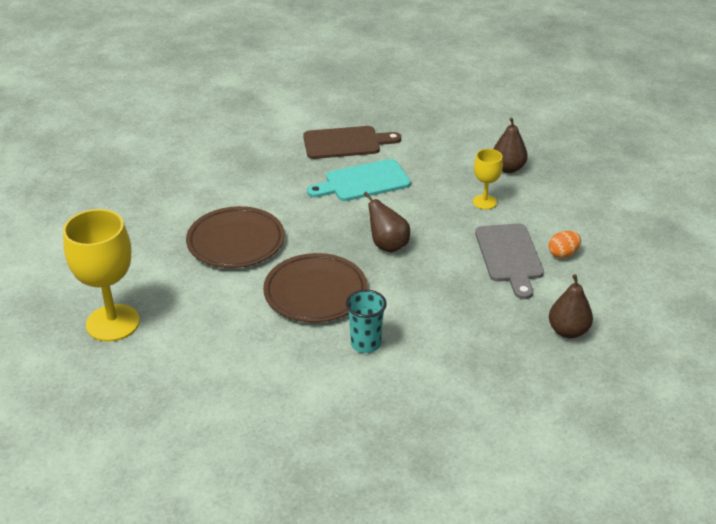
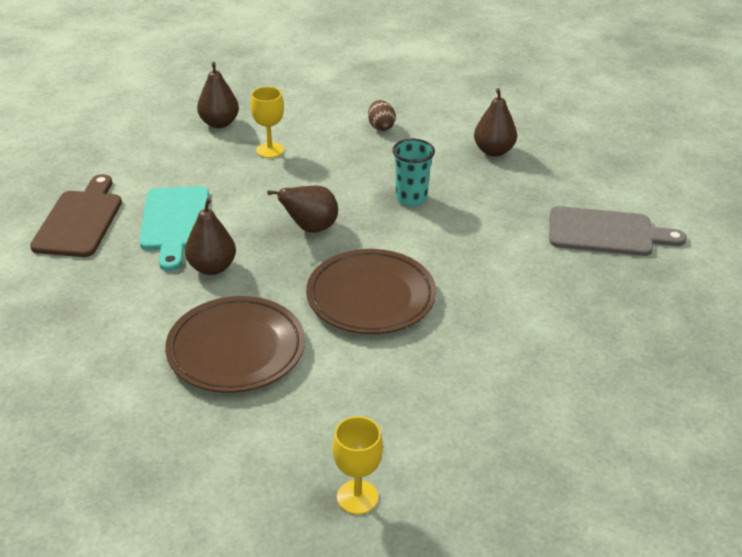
camera: 75 degrees left, 0 degrees up
yellow goblet [63,209,140,342] -> yellow goblet [332,416,383,515], size x0.53
turquoise cup [346,290,387,353] -> turquoise cup moved to [392,139,435,207]
grey cutting board [475,223,544,299] -> grey cutting board moved to [550,206,687,256]
orange egg [548,231,581,258] -> brown egg [368,100,396,131]
none -> brown pear [185,198,236,275]

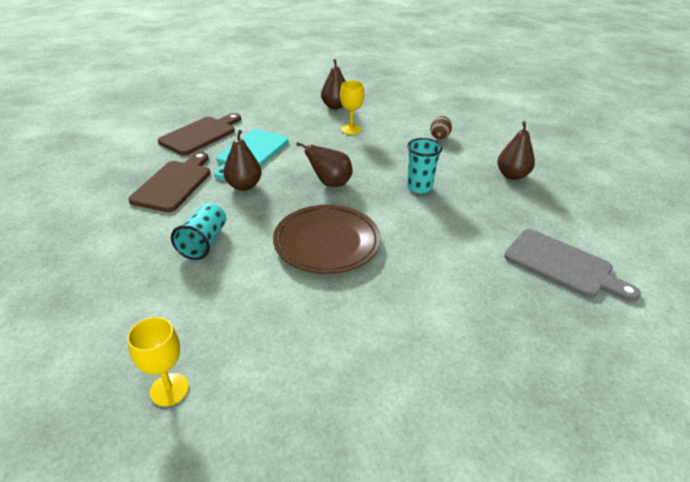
camera: 30 degrees right, 0 degrees up
brown plate [165,296,305,393] -> turquoise cup [171,203,226,260]
none -> brown cutting board [128,152,211,212]

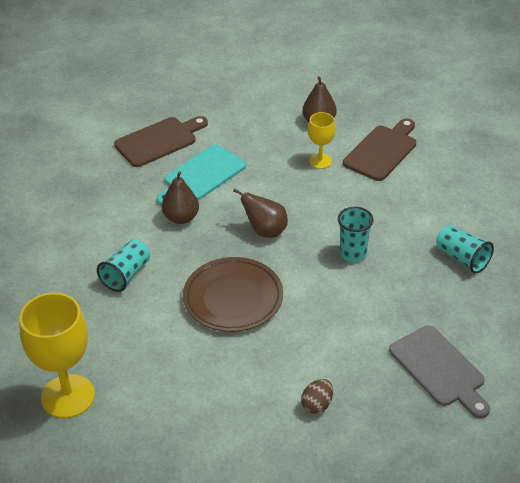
camera: 20 degrees right, 5 degrees up
yellow goblet [127,317,189,406] -> yellow goblet [19,292,95,418], size x1.90
brown cutting board [128,152,211,212] -> brown cutting board moved to [343,119,416,181]
brown egg [430,116,452,139] -> brown egg moved to [301,379,333,414]
brown pear [497,121,535,180] -> turquoise cup [436,225,494,274]

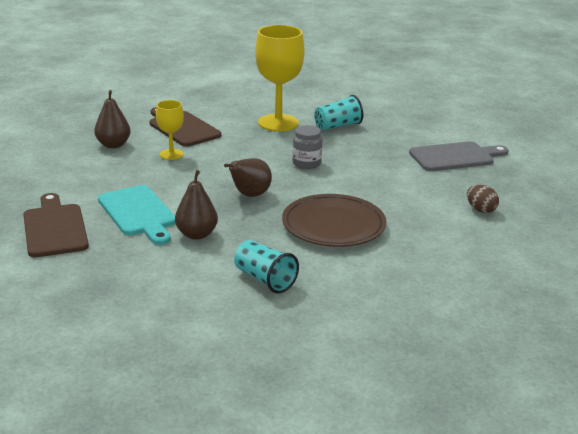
camera: 75 degrees left, 15 degrees down
yellow goblet [19,292,95,418] -> yellow goblet moved to [255,25,305,131]
turquoise cup [338,207,374,262] -> grey jar [292,125,322,169]

